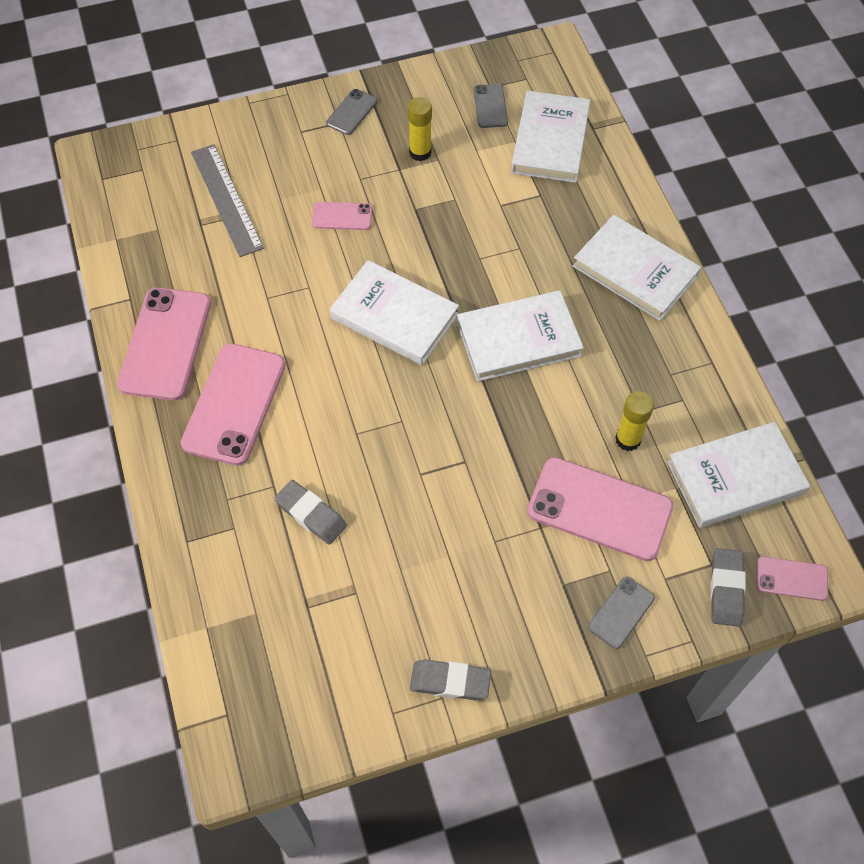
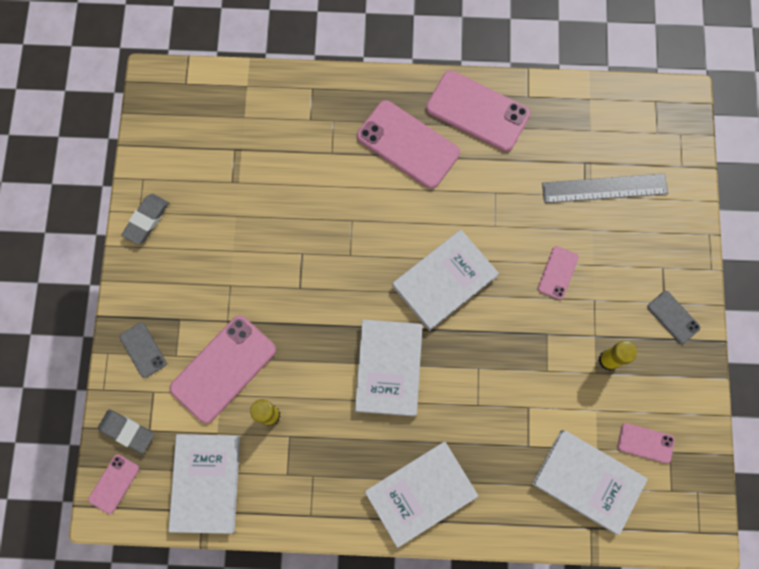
camera: 110 degrees right, 15 degrees up
grey eraser [274,480,347,545] -> none
grey phone [474,84,508,128] -> pink phone [618,423,675,463]

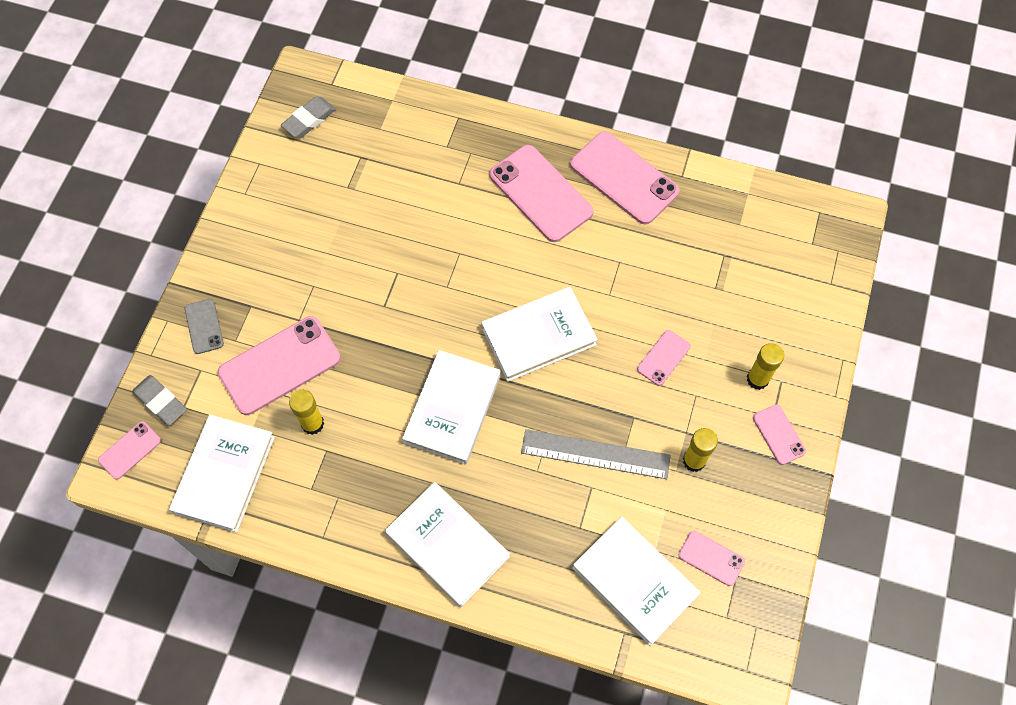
camera: 15 degrees right, 10 degrees down
grey eraser [121,194,169,245] -> grey eraser moved to [281,97,336,138]
white book [365,441,478,548] -> white book turned 60 degrees clockwise [385,482,510,607]
grey ruler [542,174,668,203] -> grey ruler moved to [521,429,671,479]
grey phone [647,291,700,344] -> pink phone [753,404,806,465]
none -> yellow glue stick [747,343,784,390]

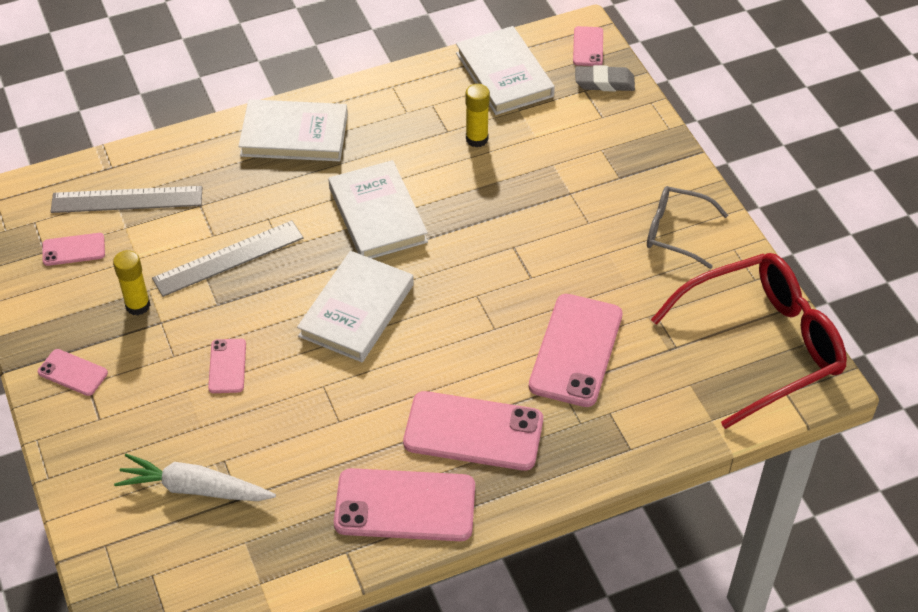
camera: 140 degrees right, 15 degrees down
grey phone [185,299,224,354] -> none
pink phone [218,316,341,415] -> pink phone moved to [529,294,623,407]
grey eraser [281,97,336,138] -> red glasses [651,253,847,429]
white book [572,517,700,646] -> grey ruler [51,186,202,213]
yellow glue stick [747,343,784,390] -> none
none -> white carrot [114,454,276,501]
none -> grey glasses [647,186,728,269]

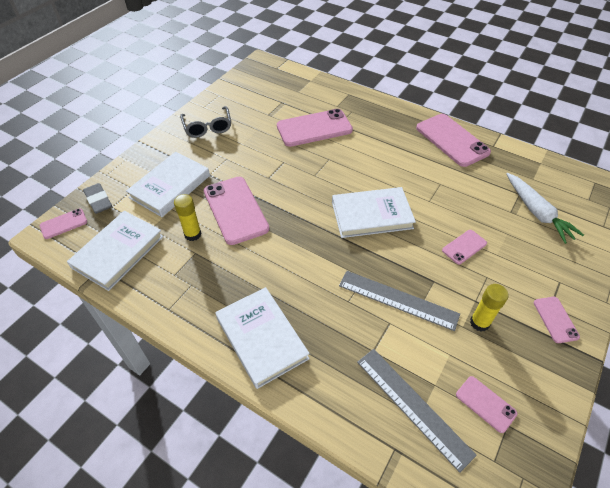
camera: 125 degrees left, 0 degrees up
white book [328,160,428,259] -> white book moved to [126,152,210,217]
pink phone [403,391,543,471] -> pink phone moved to [204,177,269,245]
red glasses [651,253,847,429] -> none

